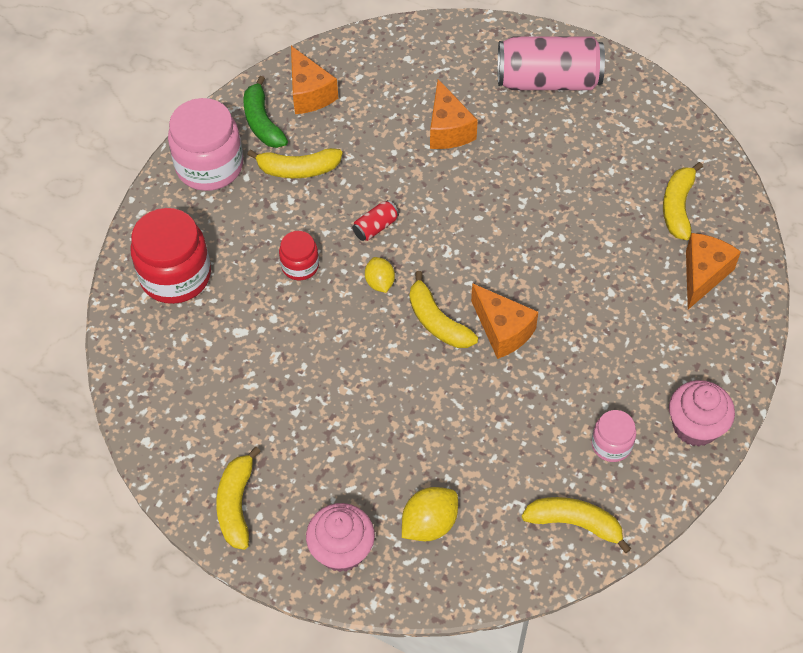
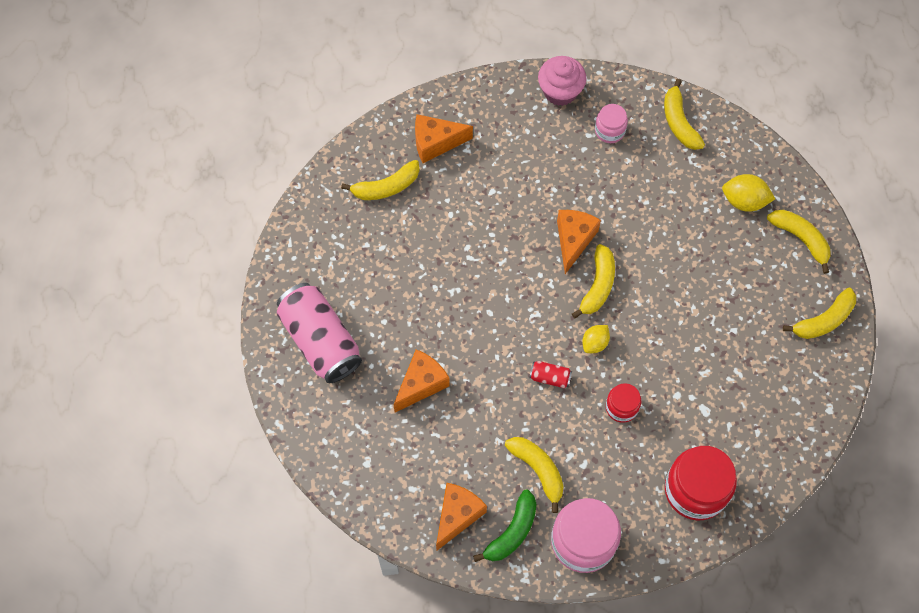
camera: 125 degrees left, 10 degrees up
pink cupcake [306,503,375,572] -> yellow banana [767,210,831,274]

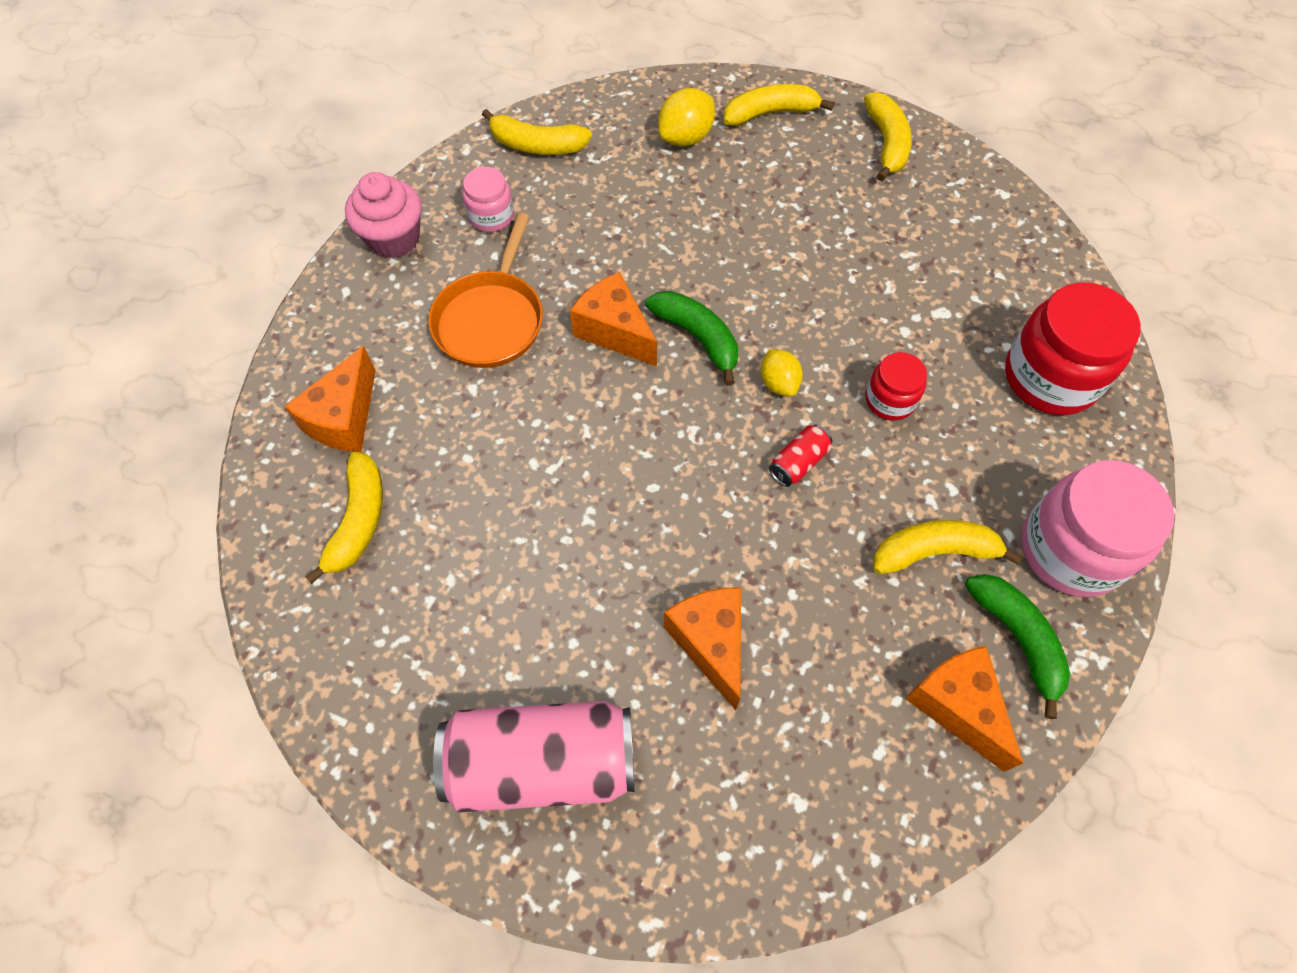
camera: 60 degrees left, 5 degrees down
yellow banana [572,244,615,318] -> green banana [645,291,738,386]
none -> orange pan [428,213,543,368]

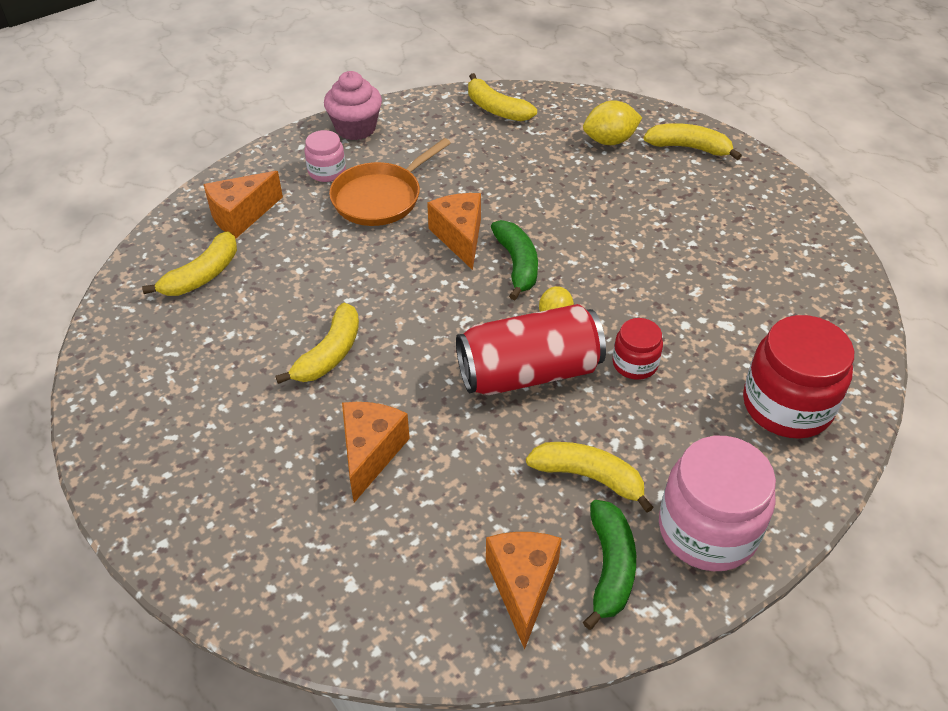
camera: 30 degrees right, 15 degrees down
pink can [433,701,635,812] -> none
pink jar [463,167,514,232] -> pink jar moved to [304,130,346,182]
red can [769,425,832,487] -> red can [456,304,606,395], size x2.41
yellow banana [864,92,912,181] -> yellow banana moved to [275,303,359,384]

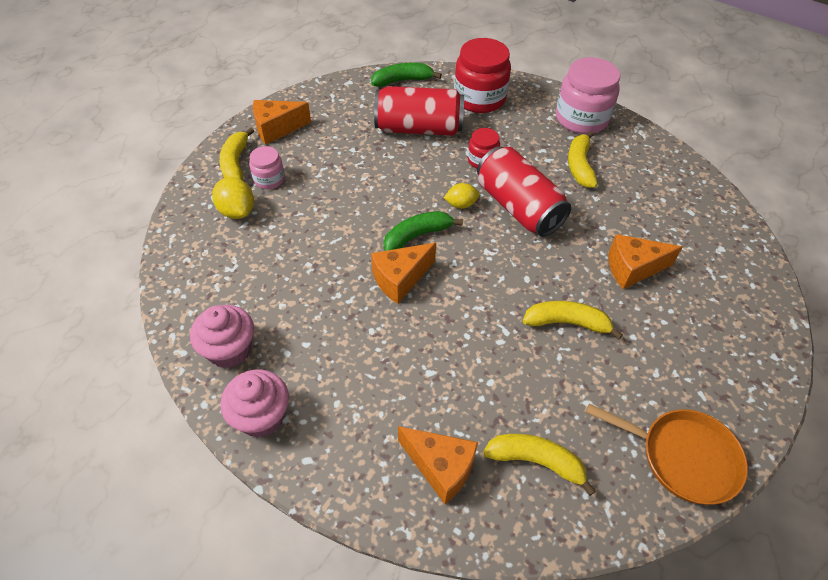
camera: 110 degrees left, 5 degrees up
pink jar [304,130,346,182] -> pink jar moved to [249,146,285,189]
orange pan [329,138,451,226] -> orange pan moved to [586,404,748,505]
yellow banana [468,73,537,121] -> none
orange cheese [486,532,562,650] -> orange cheese moved to [253,100,311,145]
green banana [583,500,636,630] -> green banana moved to [371,63,442,87]
none -> pink cupcake [190,305,254,368]
none -> red can [374,86,464,136]

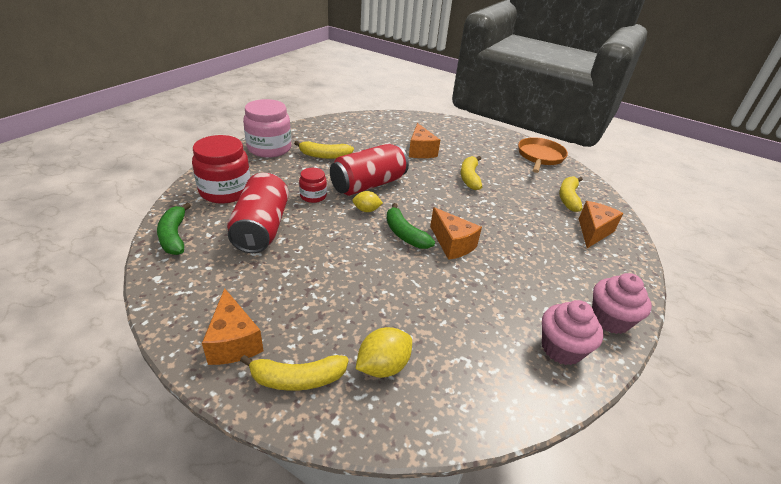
camera: 95 degrees left, 15 degrees down
pink jar [249,146,285,189] -> none
yellow lemon [444,183,480,209] -> yellow lemon turned 75 degrees counterclockwise [352,191,383,212]

